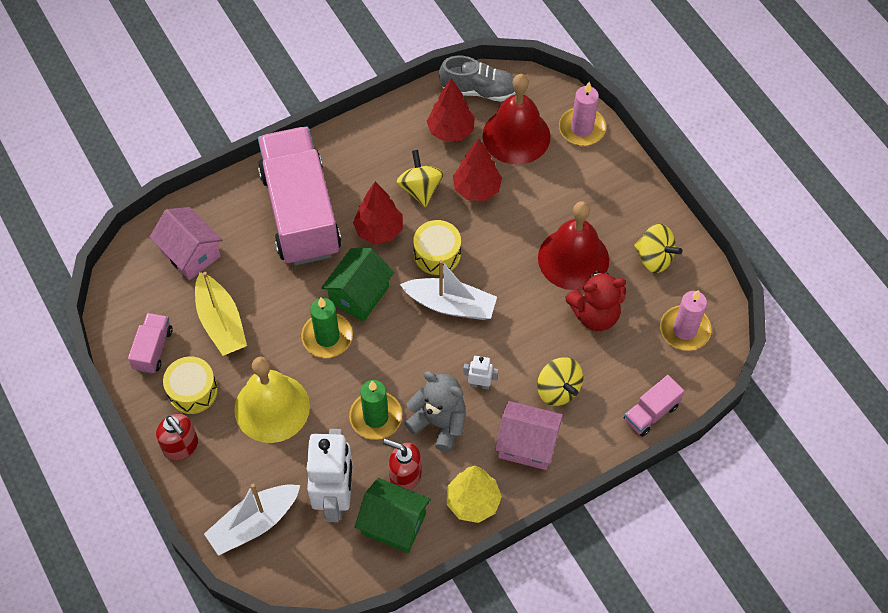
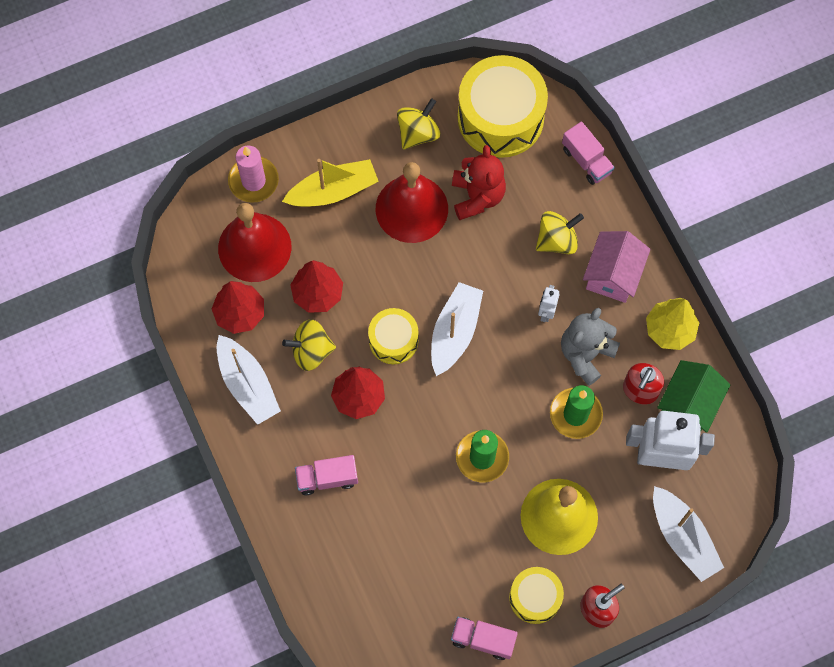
camera: 85 degrees left, 10 degrees up
pink house [150,207,222,280] -> none
yellow boat [195,272,247,356] -> yellow boat moved to [282,159,379,207]
pink truck [258,127,341,265] -> pink truck [295,455,358,495], size x0.41
green house [321,248,394,322] -> none
grey shoe [439,56,516,102] -> none
pink candle [660,290,712,351] -> yellow drum [458,55,548,158]
none -> white boat [217,335,281,425]

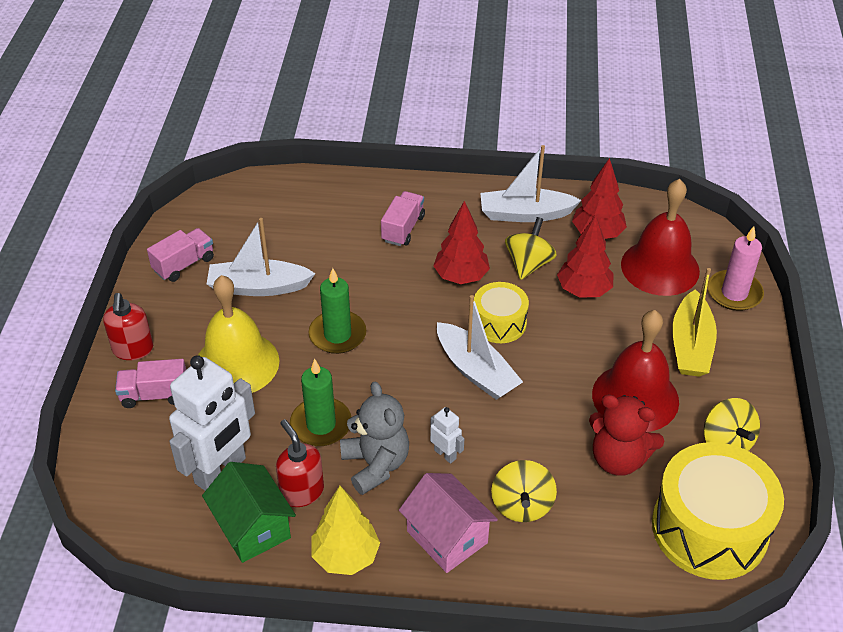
camera: 120 degrees right, 25 degrees down
yellow drum [509,567,564,624] -> none
pink truck [562,121,615,185] -> pink truck moved to [115,359,186,408]
white boat [653,486,724,582] -> white boat moved to [207,218,316,296]

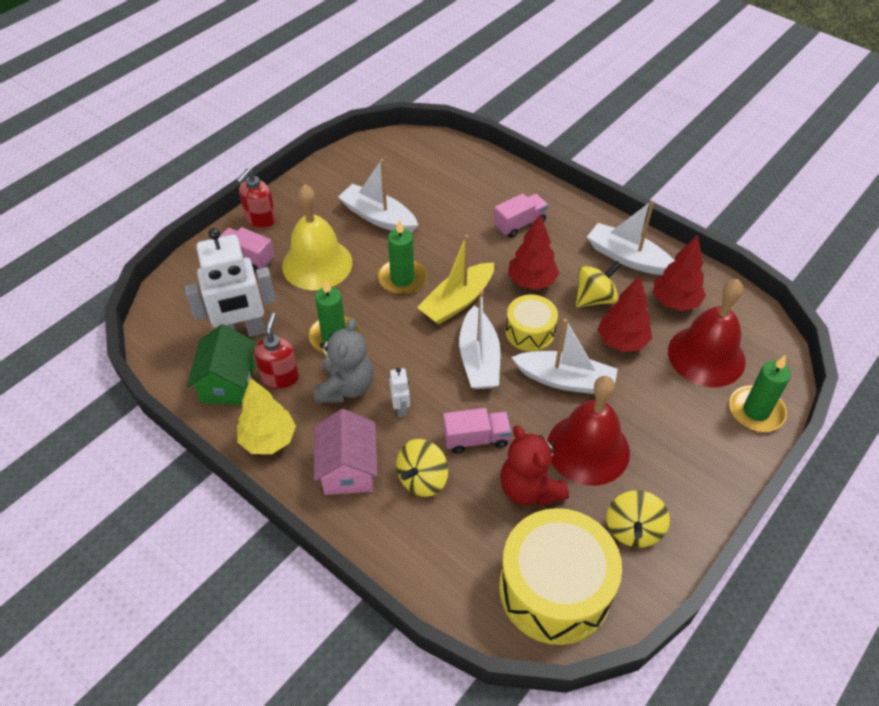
camera: 35 degrees right, 5 degrees up
pink truck [147,228,214,282] -> pink truck moved to [443,408,511,454]
yellow boat [672,268,717,377] -> yellow boat moved to [417,235,494,325]
pink candle [707,227,764,311] -> green candle [729,356,791,432]
none -> white boat [511,319,618,394]

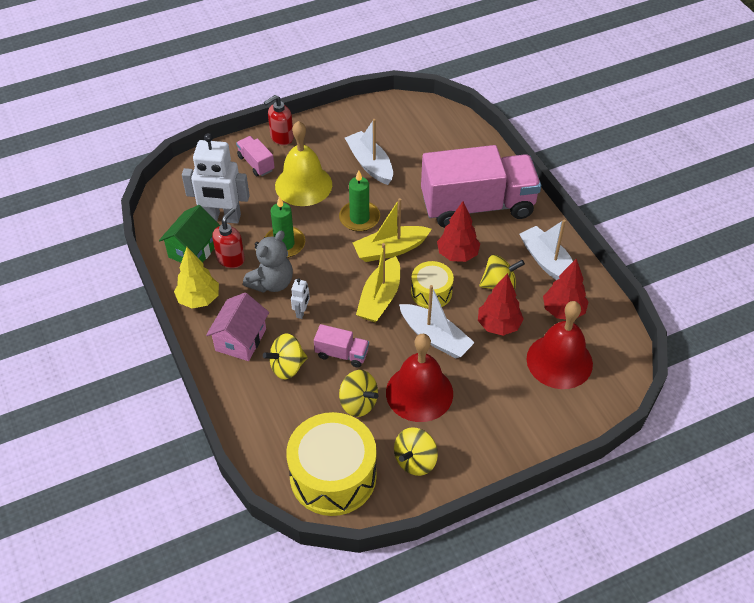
camera: 25 degrees right, 0 degrees up
white boat [459,290,501,389] -> yellow boat [356,243,400,322]
pink truck [493,193,548,238] -> pink truck [421,145,541,228], size x2.41
red teddy bear [500,425,569,506] -> yellow spinning top [339,370,379,417]
green candle [729,356,791,432] -> none

